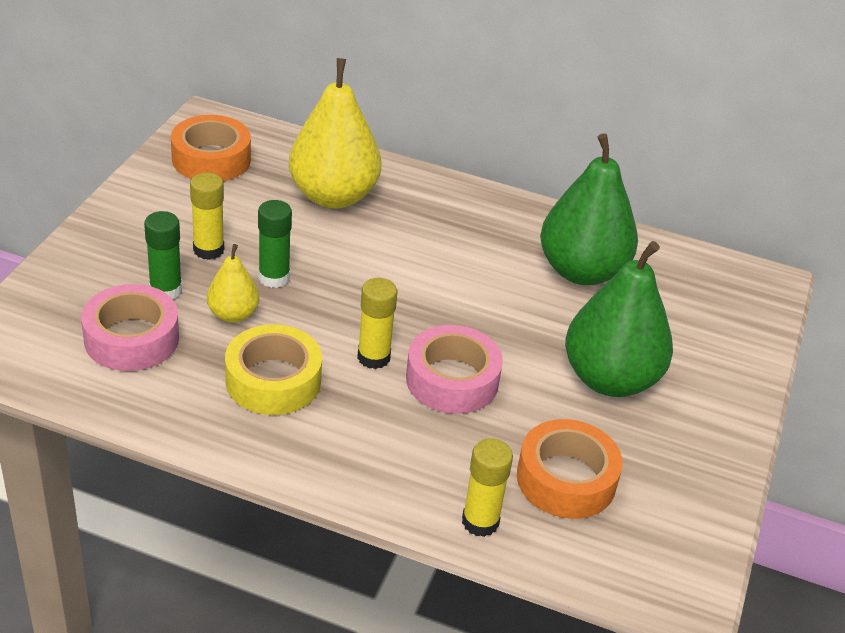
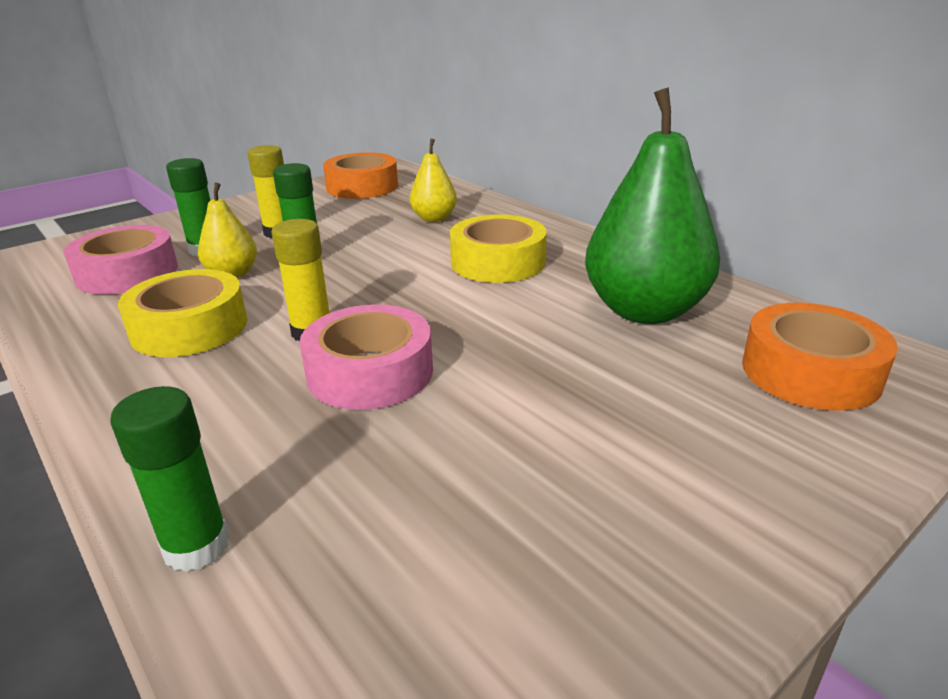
camera: 35 degrees right, 10 degrees down
yellow pear [289,58,381,209] -> yellow pear [410,138,457,222], size x0.50
yellow glue stick [462,438,513,537] -> green glue stick [110,386,230,572]
orange tape [517,419,623,519] -> orange tape moved to [742,303,898,411]
green pear [565,241,673,397] -> none
none -> yellow tape [450,214,547,283]

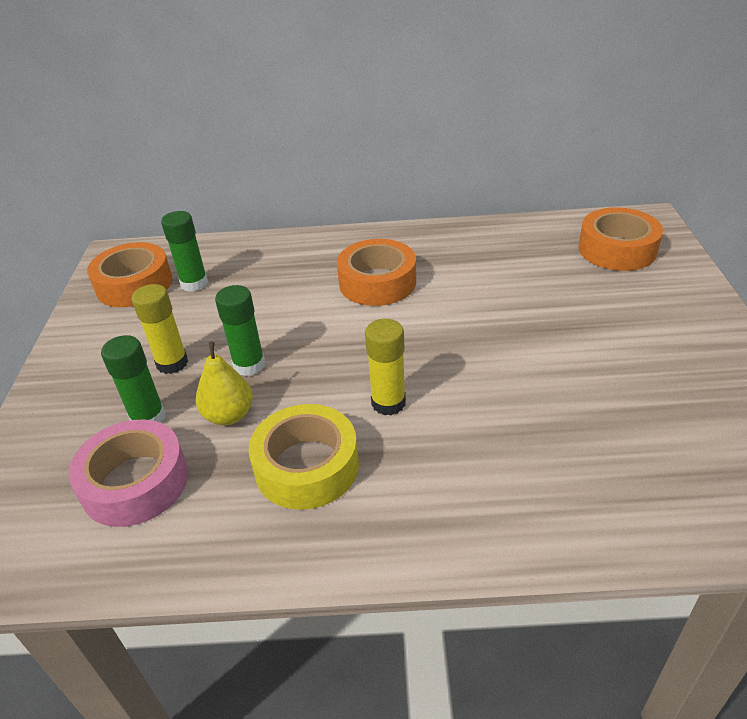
camera: 50 degrees left, 10 degrees up
green glue stick [110,386,230,572] -> green glue stick moved to [161,211,208,292]
pink tape [299,304,433,410] -> none
yellow pear [410,138,457,222] -> none
yellow tape [450,214,547,283] -> orange tape [337,239,416,306]
green pear [585,88,720,324] -> none

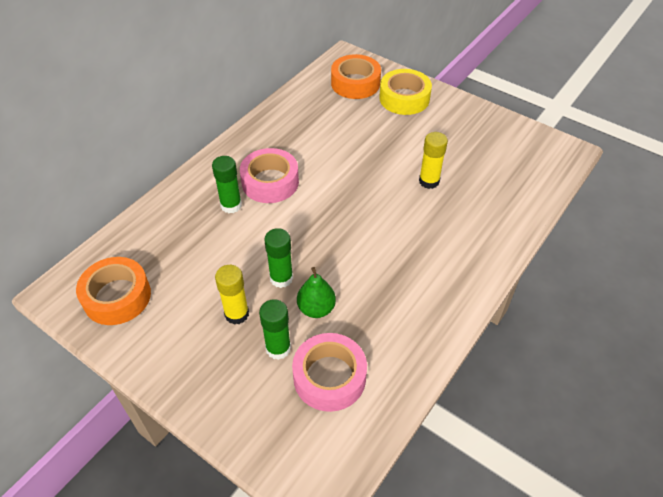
camera: 55 degrees left, 10 degrees up
green glue stick [161,211,208,292] -> green glue stick moved to [212,156,242,213]
yellow pear [196,342,253,425] -> green pear [297,267,336,318]
yellow tape [249,404,359,510] -> yellow tape moved to [379,69,432,115]
orange tape [337,239,416,306] -> pink tape [240,148,299,203]
yellow glue stick [365,319,406,415] -> yellow glue stick moved to [419,132,448,189]

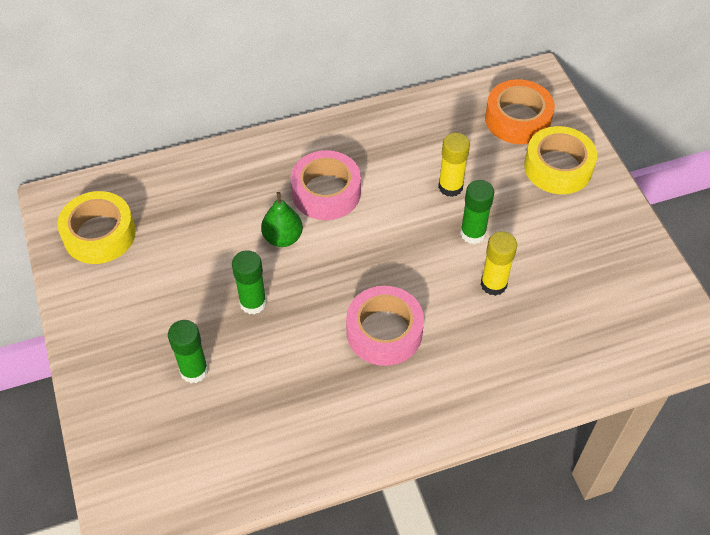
camera: 35 degrees right, 5 degrees up
orange tape [76,257,151,325] -> yellow tape [57,191,136,264]
green glue stick [212,156,242,213] -> green glue stick moved to [460,180,494,244]
yellow glue stick [215,265,249,325] -> yellow glue stick moved to [438,133,470,197]
pink tape [292,333,367,412] -> pink tape moved to [346,286,424,366]
green pear [297,267,336,318] -> green pear moved to [261,192,303,247]

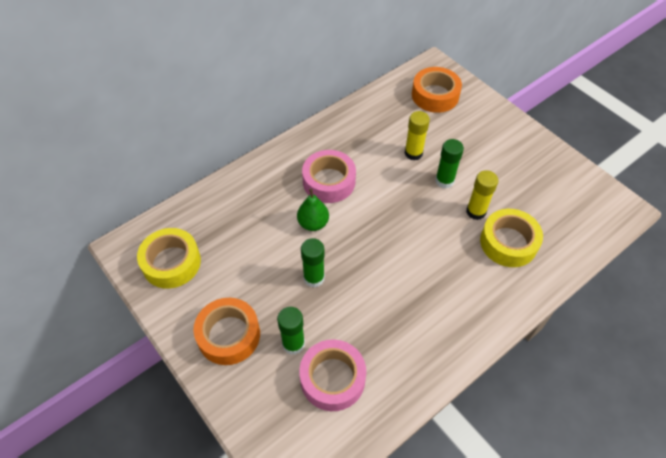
camera: 20 degrees left, 0 degrees up
pink tape [346,286,424,366] -> pink tape moved to [299,339,366,411]
yellow tape [524,126,597,194] -> yellow tape moved to [480,209,543,267]
none -> orange tape [193,298,260,365]

